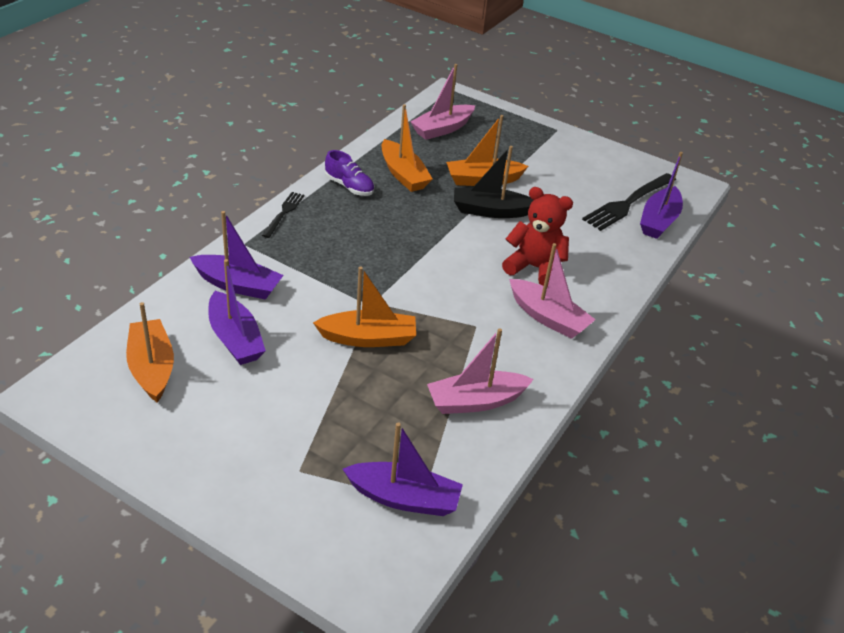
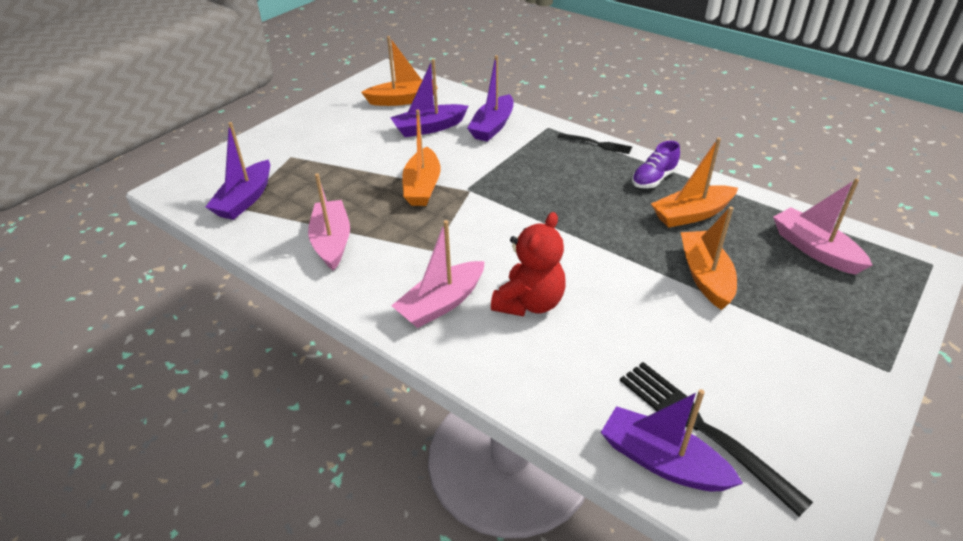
camera: 100 degrees right, 0 degrees up
black boat [454,146,533,218] -> none

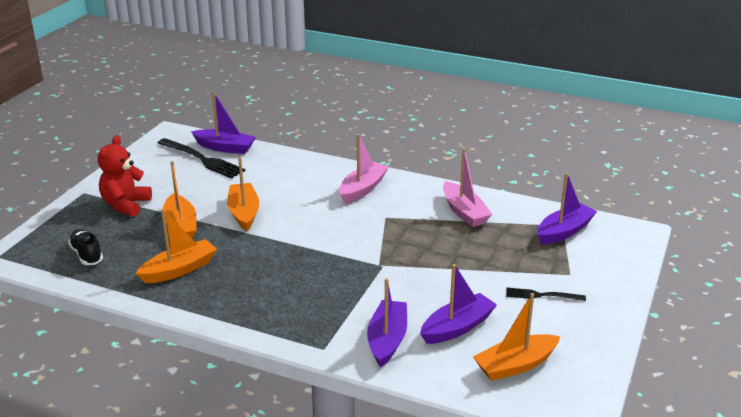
camera: 165 degrees right, 10 degrees down
purple boat [206,122,270,220] -> purple boat turned 45 degrees clockwise [537,173,597,245]
orange boat [402,110,441,206] -> orange boat moved to [227,157,259,231]
red teddy bear [491,212,566,317] -> red teddy bear moved to [98,135,152,217]
black fork [558,133,632,154] -> black fork moved to [506,288,586,301]
purple shoe [632,141,680,188] -> none
pink boat [773,179,872,275] -> black shoe [68,229,103,265]

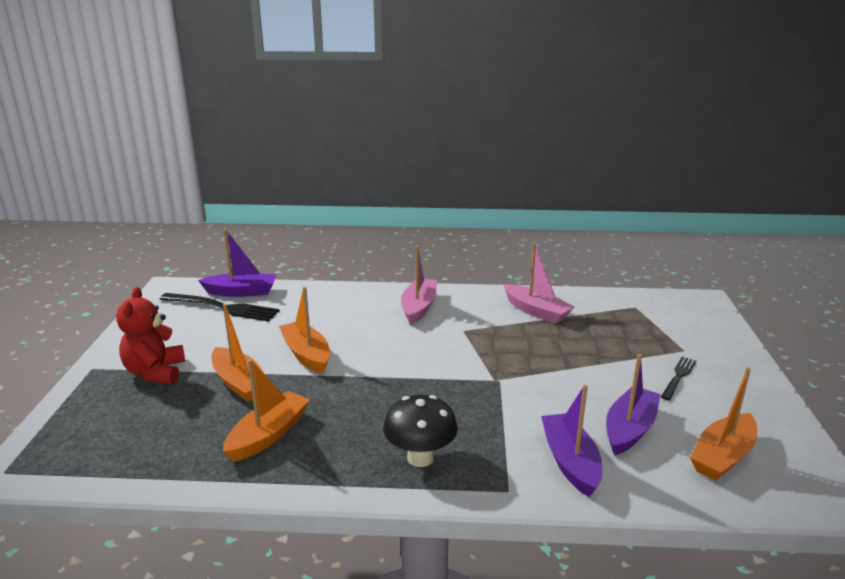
camera: 20 degrees left, 5 degrees down
black shoe [68,229,103,265] -> none
black fork [506,288,586,301] -> black fork turned 135 degrees clockwise [661,357,696,400]
purple boat [537,173,597,245] -> none
none -> black mushroom [383,395,458,467]

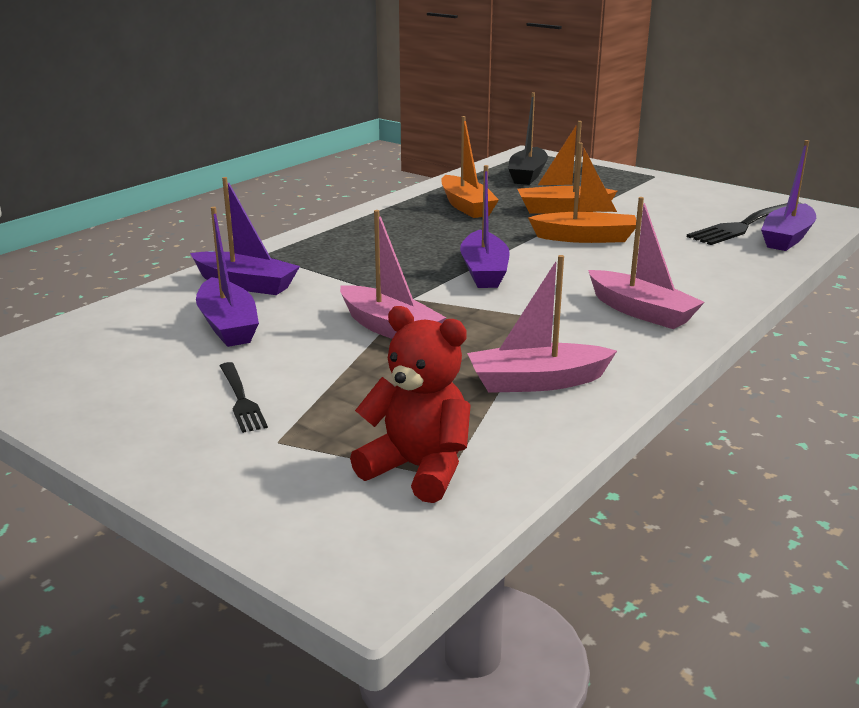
camera: 125 degrees right, 0 degrees up
red teddy bear [116,287,185,384] -> red teddy bear moved to [350,306,471,503]
black mushroom [383,395,458,467] -> none
orange boat [690,368,757,481] -> none
none -> pink boat [340,210,446,339]
none -> purple boat [460,165,510,288]
none -> black boat [508,92,548,185]

